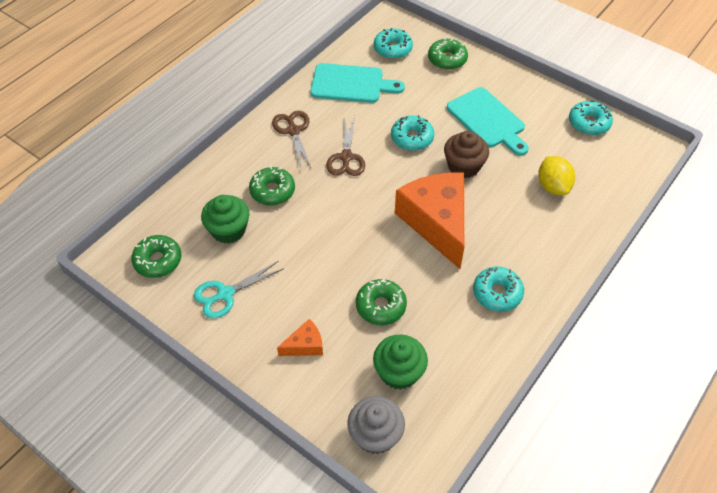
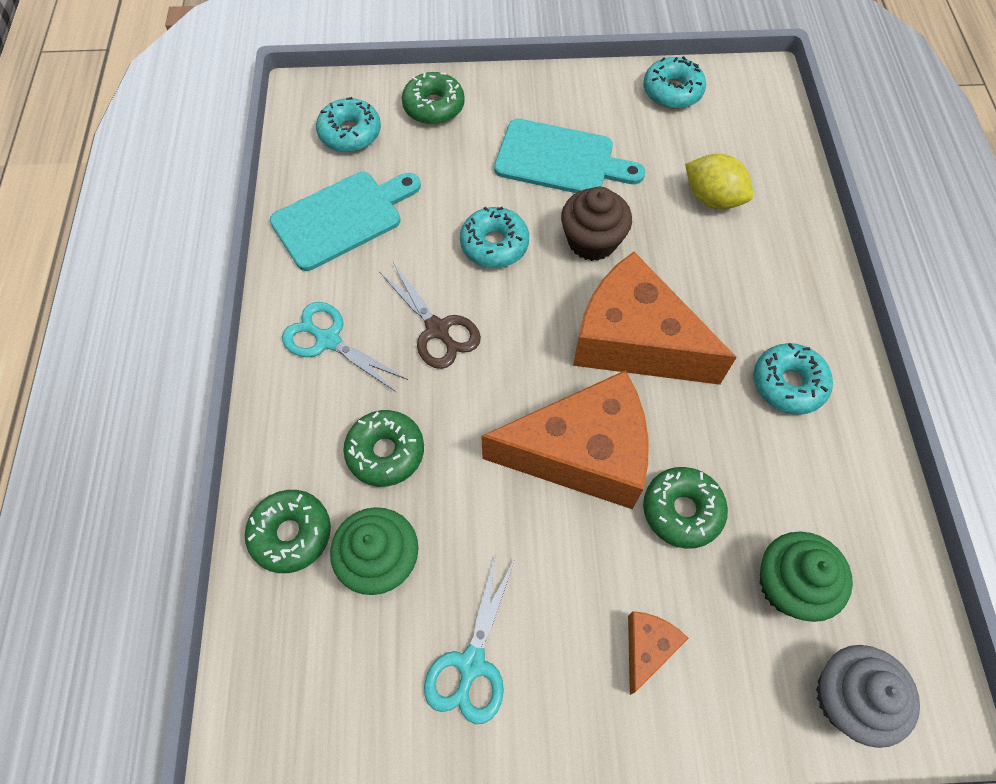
camera: 40 degrees left, 10 degrees up
green donut [131,235,182,278] -> green donut moved to [245,490,331,573]
brown scissors [272,111,312,169] -> turquoise scissors [282,302,408,393]
none -> orange cheese [481,370,649,509]

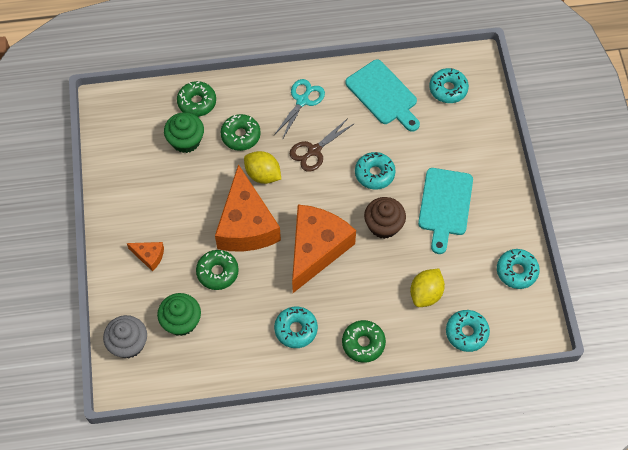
camera: 85 degrees right, 0 degrees up
green donut [402,72,465,124] -> green donut moved to [342,320,386,363]
turquoise scissors [424,553,515,724] -> none
none -> yellow lemon [244,151,281,184]
none -> turquoise donut [446,310,490,352]

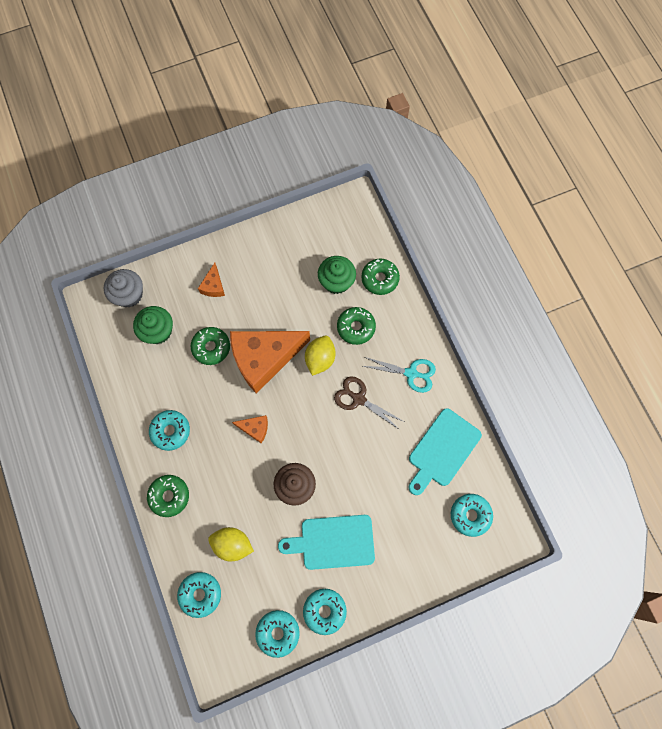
camera: 75 degrees right, 10 degrees up
orange cheese [292,205,356,293] -> orange cheese [232,415,268,443], size x0.43
turquoise donut [355,152,396,190] -> turquoise donut moved to [303,589,347,635]

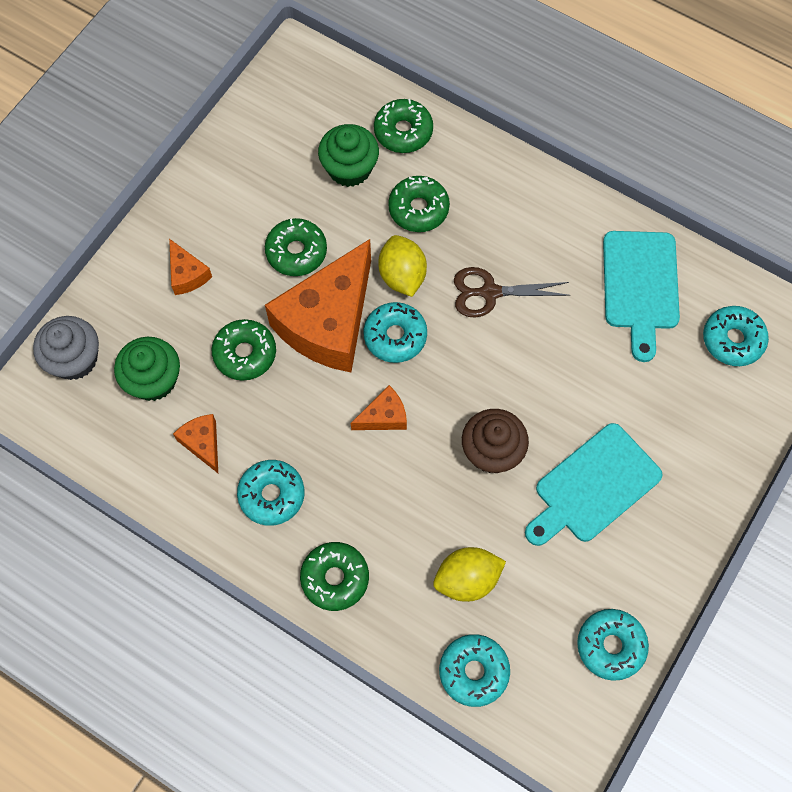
camera: 35 degrees left, 5 degrees down
turquoise donut [303,589,347,635] -> turquoise donut moved to [363,302,427,363]
turquoise scissors [363,357,436,393] -> none
none -> orange cheese [173,414,218,473]
none -> green donut [265,218,327,276]

